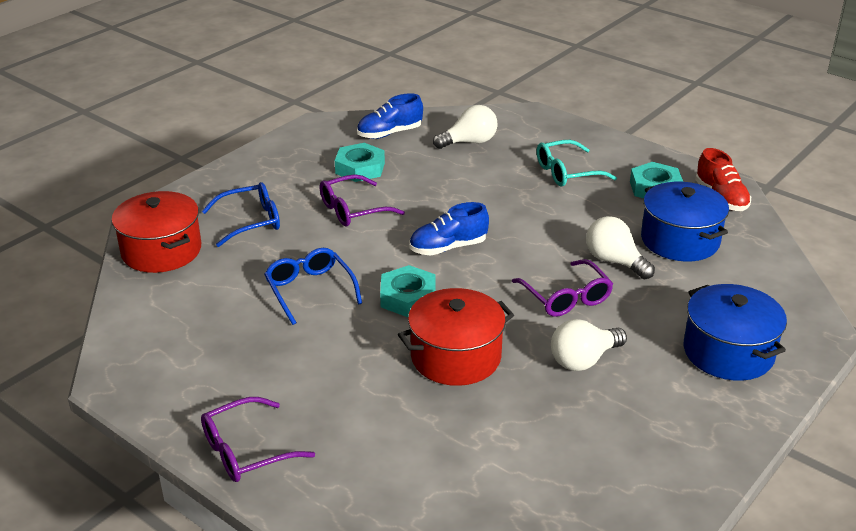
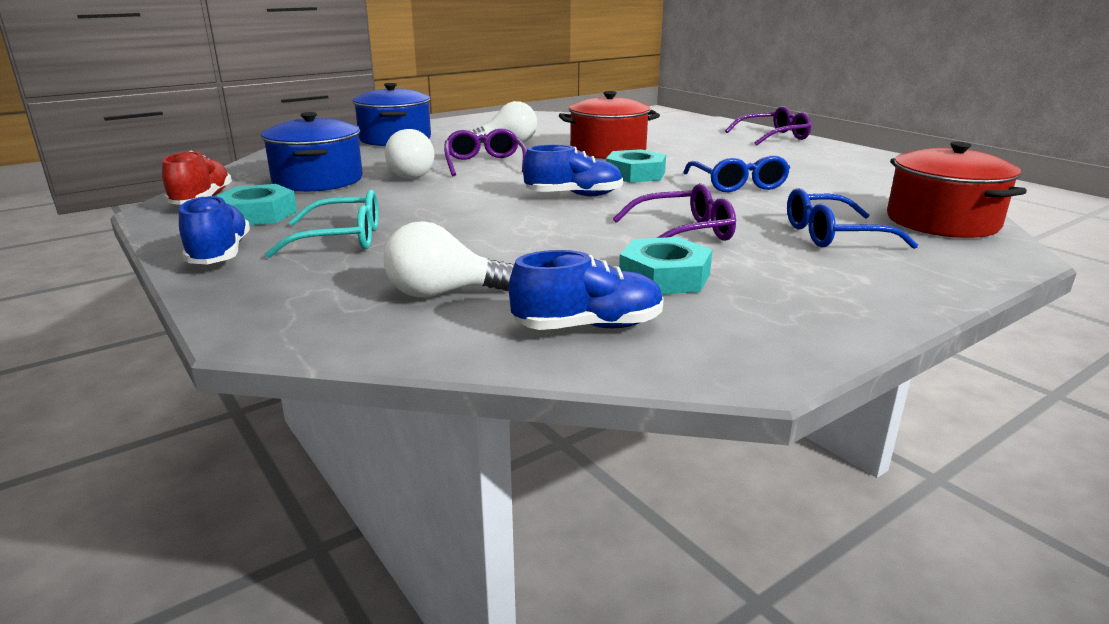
camera: 165 degrees left, 10 degrees down
none -> blue shoe [179,195,250,264]

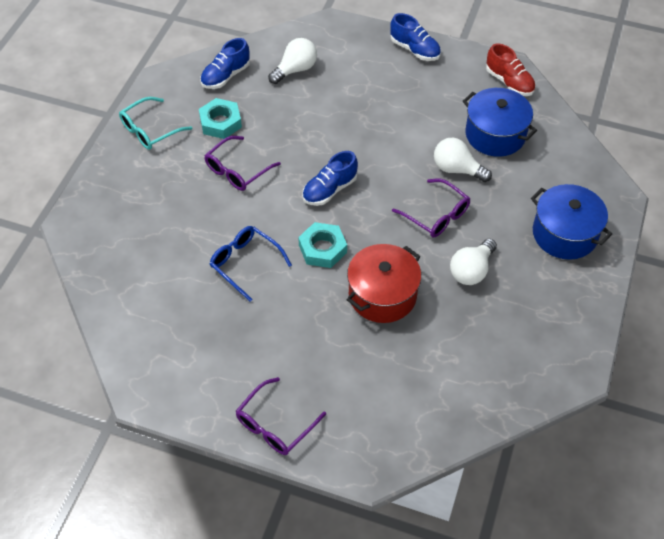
camera: 145 degrees right, 30 degrees up
turquoise nut [216,184,297,225] -> none
turquoise glasses [265,190,379,258] -> turquoise glasses moved to [119,97,192,150]
blue glasses [787,188,918,249] -> none
red pot [887,142,1027,238] -> none

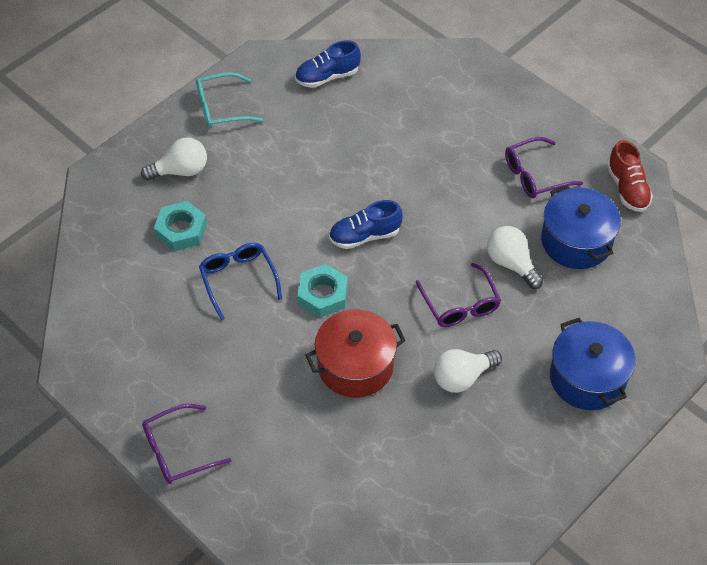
camera: 25 degrees right, 0 degrees up
turquoise nut [199,98,242,139] -> turquoise nut moved to [154,201,207,251]
purple glasses [204,136,281,191] -> purple glasses moved to [505,137,583,198]
white light bulb [268,38,317,84] -> white light bulb moved to [141,137,207,181]
blue shoe [390,13,441,61] -> none

